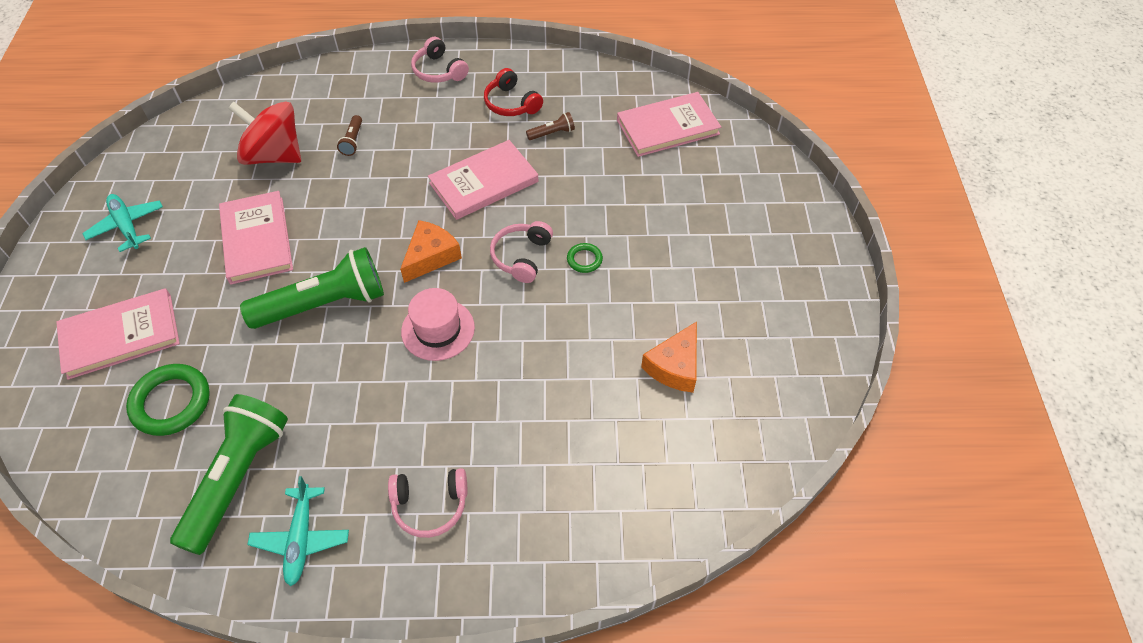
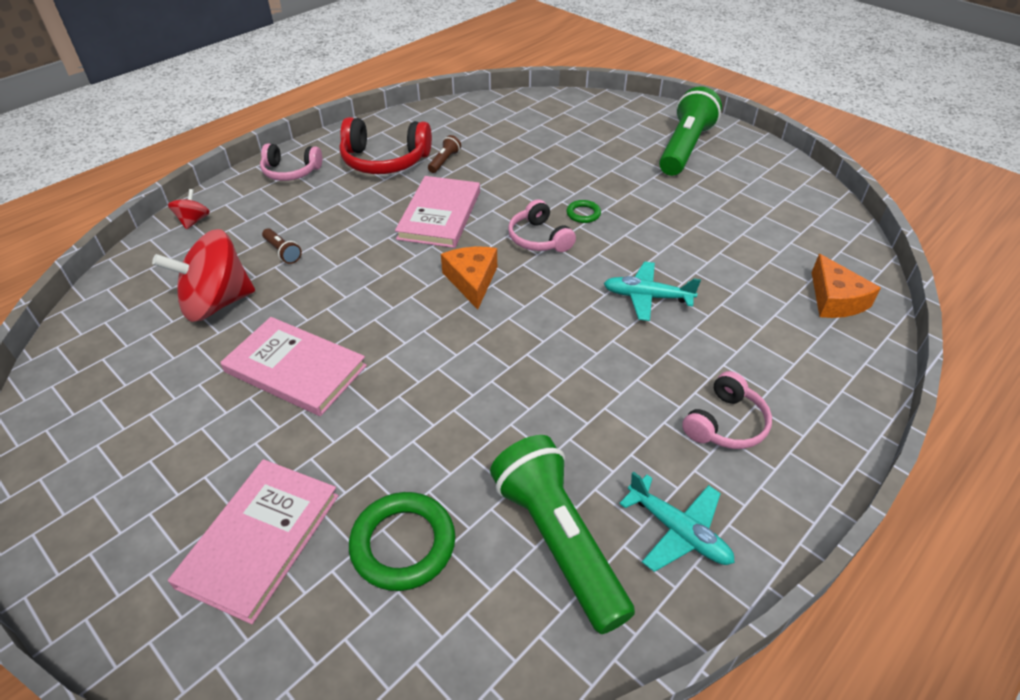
camera: 45 degrees left, 10 degrees down
turquoise plane [82,194,163,252] -> turquoise plane moved to [604,262,701,321]
green flashlight [240,247,384,329] -> green flashlight moved to [659,86,722,176]
pink hat [401,288,475,361] -> none
red headphones [484,68,543,116] -> red headphones [340,117,432,174], size x1.56
pink book [617,92,721,157] -> none
orange cheese [641,322,697,393] -> orange cheese moved to [812,254,881,318]
none -> red spinning top [168,189,210,230]

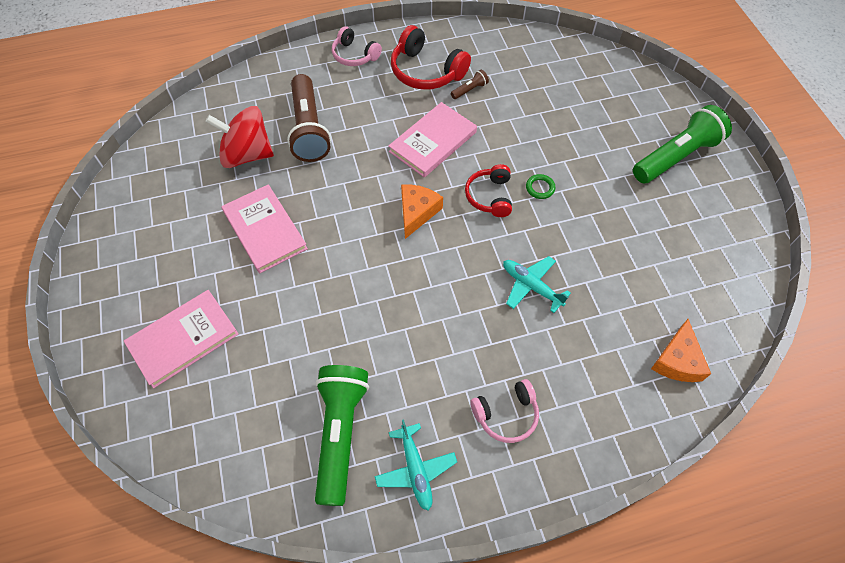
camera: 30 degrees right, 15 degrees up
red spinning top [168,189,210,230] -> none
brown flashlight [262,228,302,264] -> brown flashlight [287,74,331,162], size x2.41
green ring [349,492,455,591] -> none
pink headphones [508,199,576,252] -> red headphones [465,164,512,217]

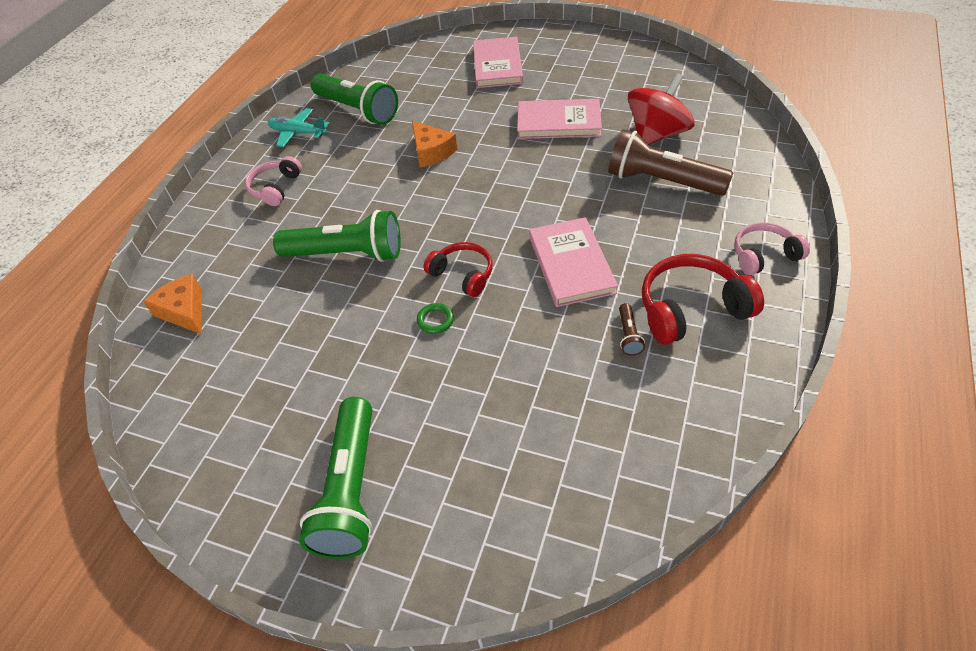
camera: 130 degrees right, 10 degrees down
orange cheese [401,184,443,239] -> orange cheese moved to [412,121,457,168]
turquoise plane [503,256,571,313] -> green flashlight [273,210,401,262]

